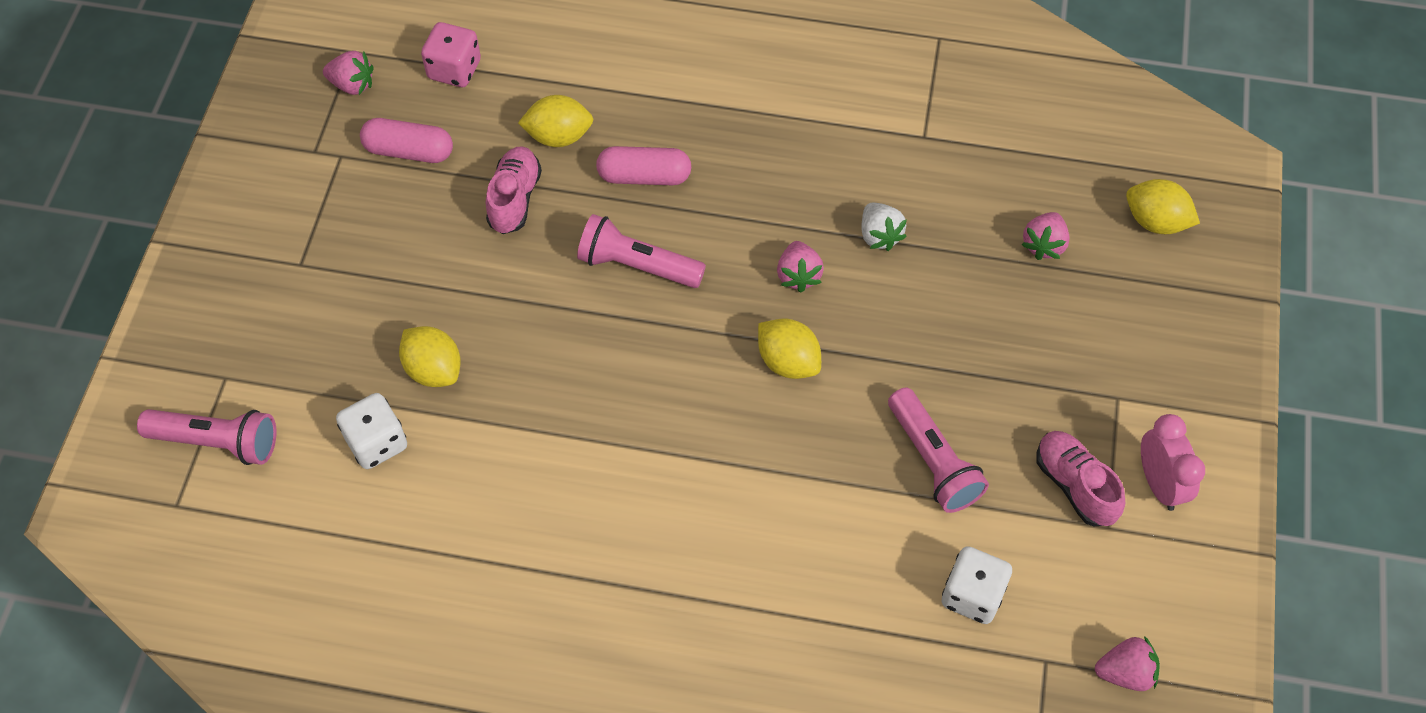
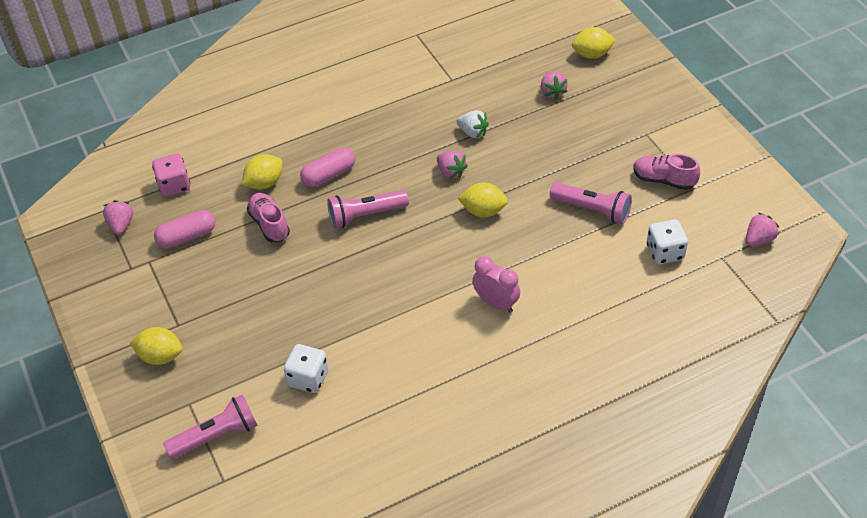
camera: 35 degrees left, 10 degrees down
pink strawberry [323,51,374,95] -> pink strawberry turned 75 degrees counterclockwise [103,200,133,235]
yellow lemon [399,326,461,387] -> yellow lemon moved to [130,327,183,365]
pink clock [1141,414,1205,511] -> pink clock moved to [472,256,520,312]

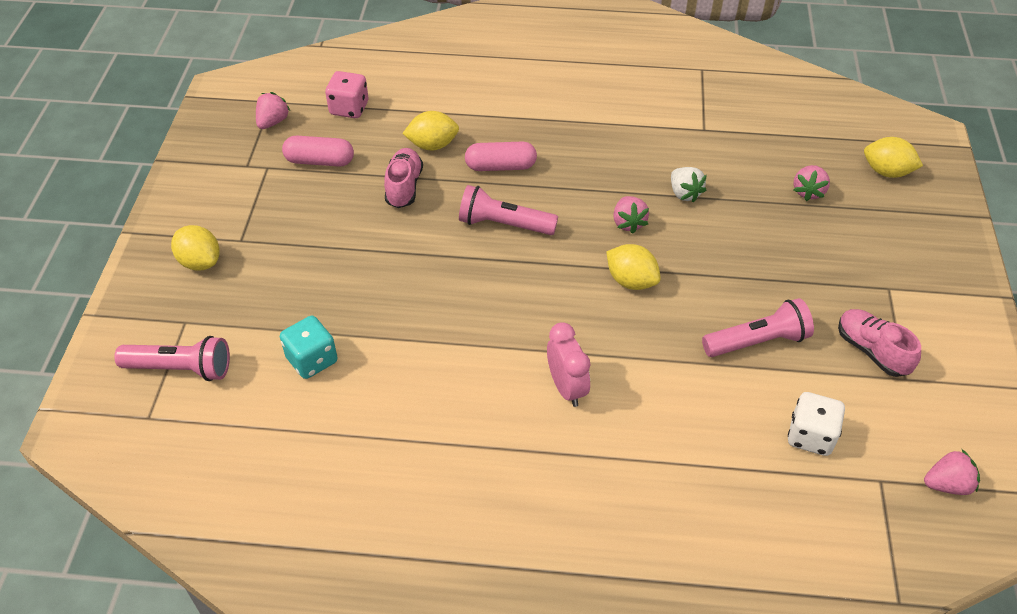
camera: 30 degrees right, 0 degrees up
white dice [284,344,328,393] -> turquoise dice [280,316,338,379]
pink flashlight [550,182,632,224] -> pink flashlight turned 75 degrees counterclockwise [702,298,814,357]

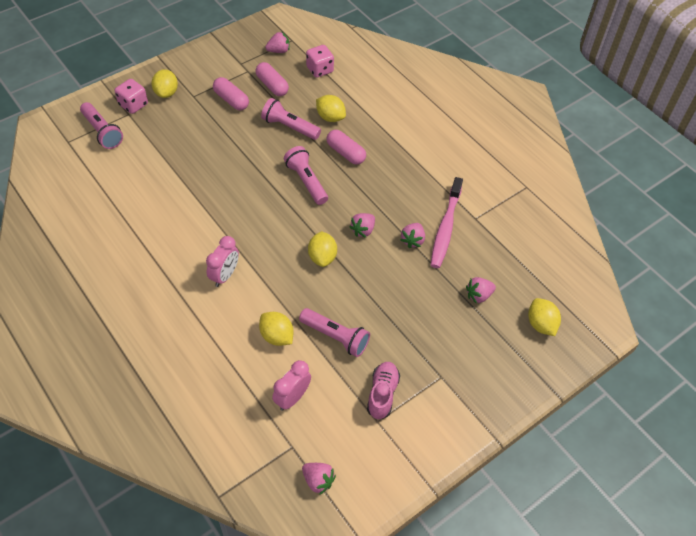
camera: 45 degrees right, 5 degrees up
turquoise dice [280,316,338,379] -> none
pink shoe [384,148,423,208] -> pink flashlight [261,98,321,140]
white strawberry [671,167,707,203] -> pink strawberry [401,223,425,248]
white dice [788,392,845,456] -> pink clock [272,360,311,411]
none -> pink dice [115,79,148,114]
none -> pink capsule [213,77,249,111]
none -> yellow lemon [259,312,293,346]
none -> pink toothbrush [431,177,463,268]

